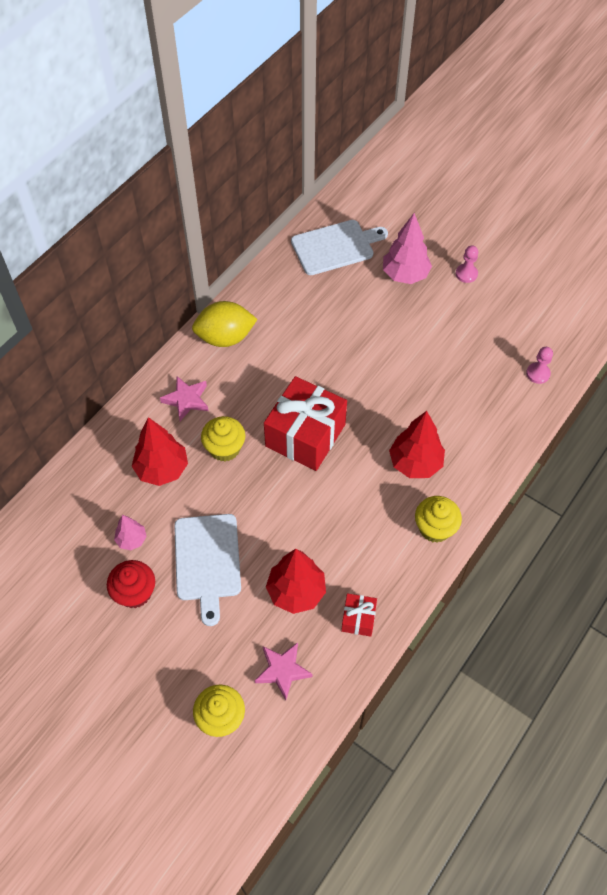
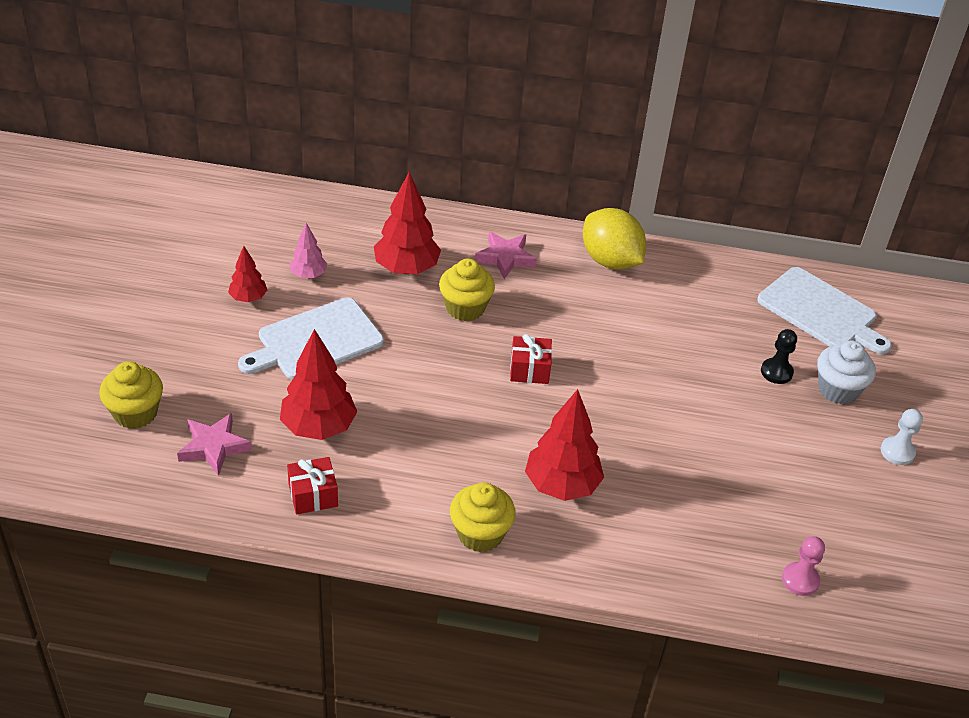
camera: 60 degrees right, 15 degrees down
red cupcake [107,560,155,608] -> red tree [228,246,267,302]
red gift [264,376,347,471] -> red gift [510,334,552,384], size x0.46
pink tree [383,213,432,284] -> white cupcake [817,341,876,404]
pink pawn [456,246,478,283] -> white pawn [881,409,923,465]
none -> black pawn [761,329,797,384]

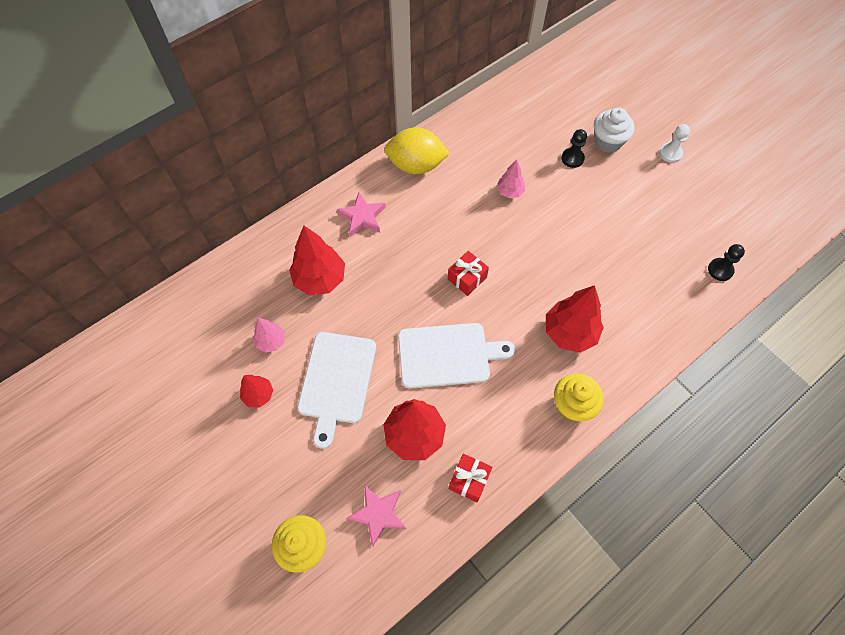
camera: 45 degrees left, 20 degrees up
yellow cupcake [439,259,495,321] -> none
white cutting board [757,267,892,354] -> white cutting board moved to [398,323,515,389]
pink pawn [782,536,825,596] -> black pawn [708,244,745,281]
none -> pink tree [497,160,525,198]

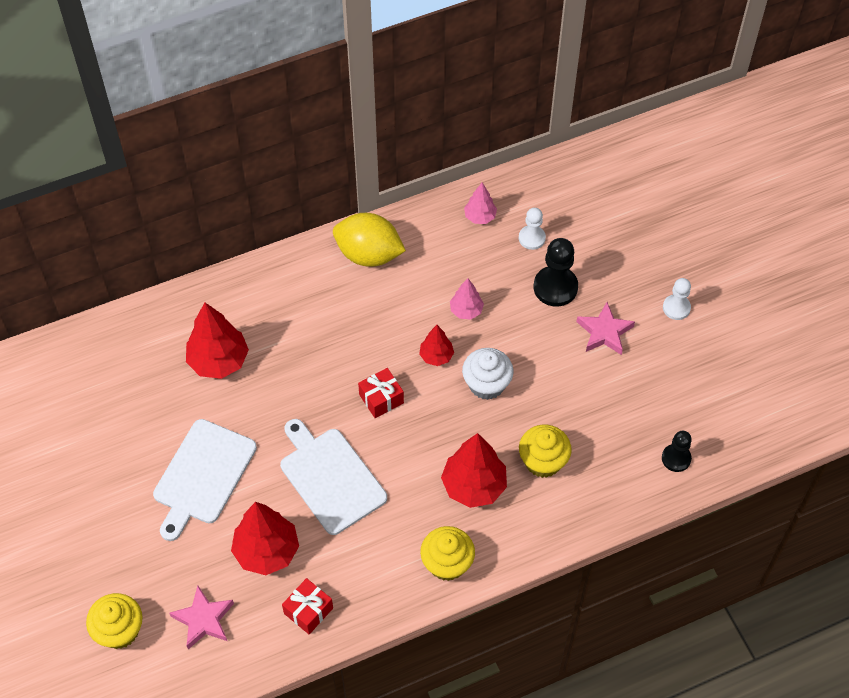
camera: 15 degrees right, 5 degrees down
red tree [240,375,273,408] -> red tree moved to [419,325,454,366]
pink tree [253,318,285,353] -> pink tree moved to [464,183,497,224]
pink star [337,192,386,237] -> pink star moved to [576,302,635,355]
white cutting board [398,323,515,389] -> white cutting board turned 135 degrees counterclockwise [280,419,387,535]
black pawn [561,129,587,168] -> black pawn [534,238,578,307], size x1.61
white cupcake [594,108,635,153] -> white cupcake moved to [462,348,514,400]
none -> white pawn [519,208,546,250]
none -> yellow cupcake [519,425,572,478]

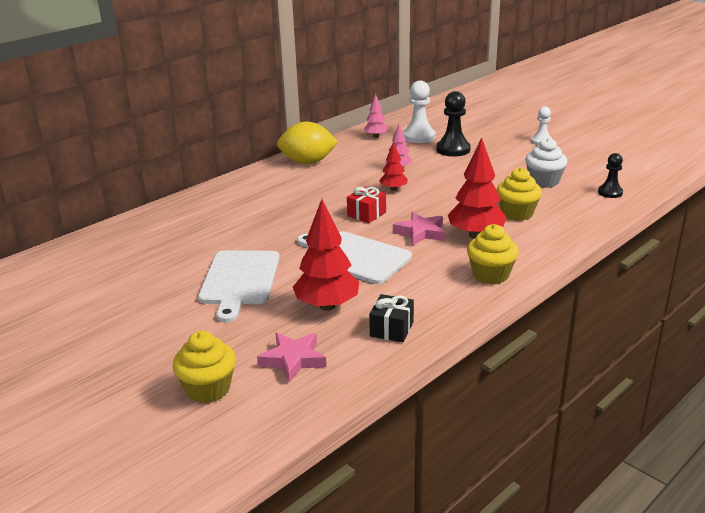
camera: 20 degrees left, 30 degrees down
red tree [186,303,249,379] -> none
red gift [282,578,333,634] -> black gift [369,294,414,342]
white cupcake [462,348,514,400] -> white cupcake moved to [525,138,568,188]
white pawn [519,208,546,250] -> white pawn [403,80,436,143], size x1.61
pink star [576,302,635,355] -> pink star moved to [393,212,445,245]

